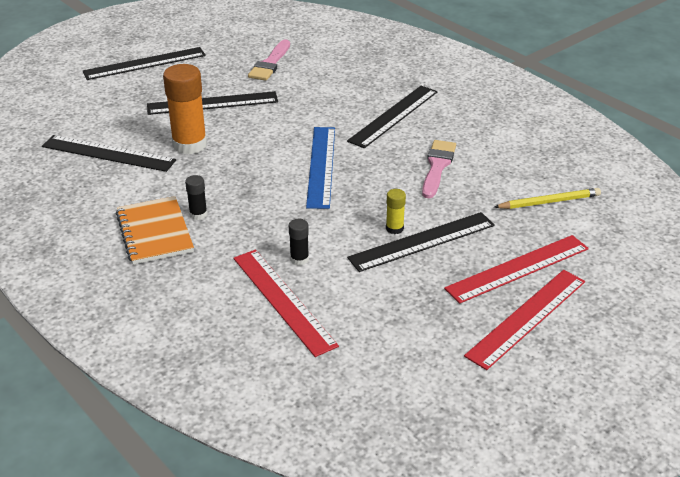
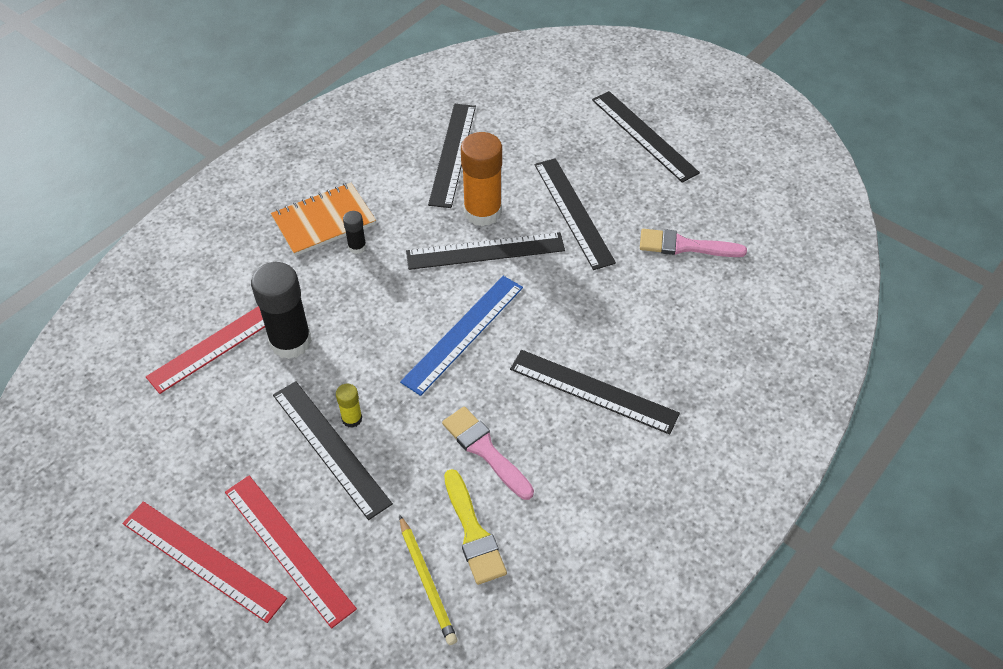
camera: 80 degrees right, 15 degrees up
black glue stick [289,219,309,265] -> black glue stick [251,262,312,359], size x2.14
blue ruler [306,127,335,209] -> blue ruler turned 45 degrees counterclockwise [400,276,523,396]
pink brush [422,140,456,198] -> pink brush turned 135 degrees counterclockwise [442,406,534,500]
none -> black ruler [406,232,565,270]
none -> yellow brush [444,469,507,585]

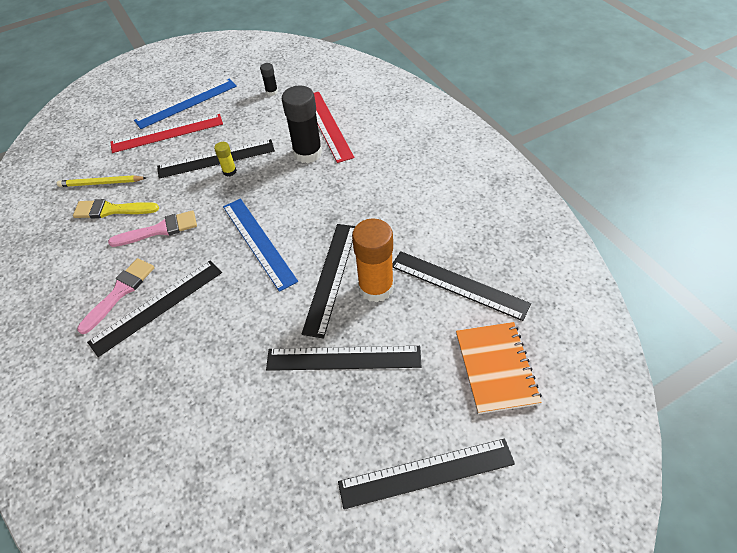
camera: 115 degrees right, 0 degrees up
red ruler [122,501,287,623] -> blue ruler [134,79,237,129]
orange notebook [271,183,376,256] -> orange notebook moved to [456,322,542,414]
black glue stick [343,211,366,254] -> black glue stick moved to [260,63,278,96]
pink brush [640,229,747,257] -> pink brush moved to [77,258,155,334]

